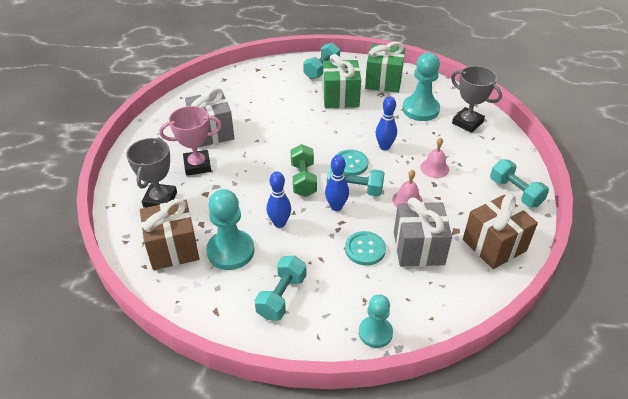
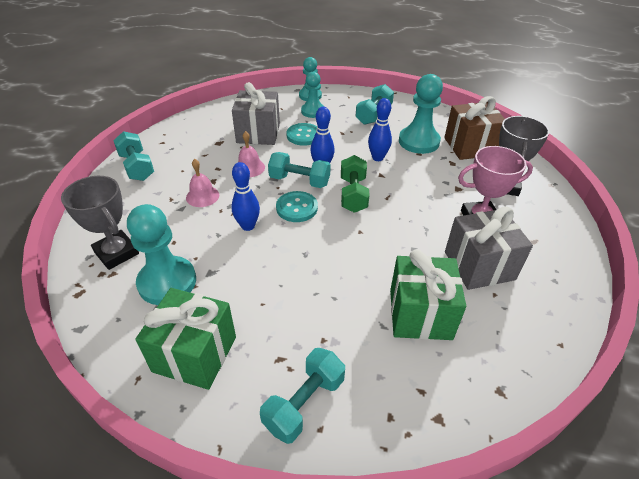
camera: 175 degrees left, 0 degrees up
green gift [323,54,361,108] -> green gift moved to [390,250,466,340]
brown gift [463,194,538,269] -> none
none -> turquoise pawn [301,72,324,118]

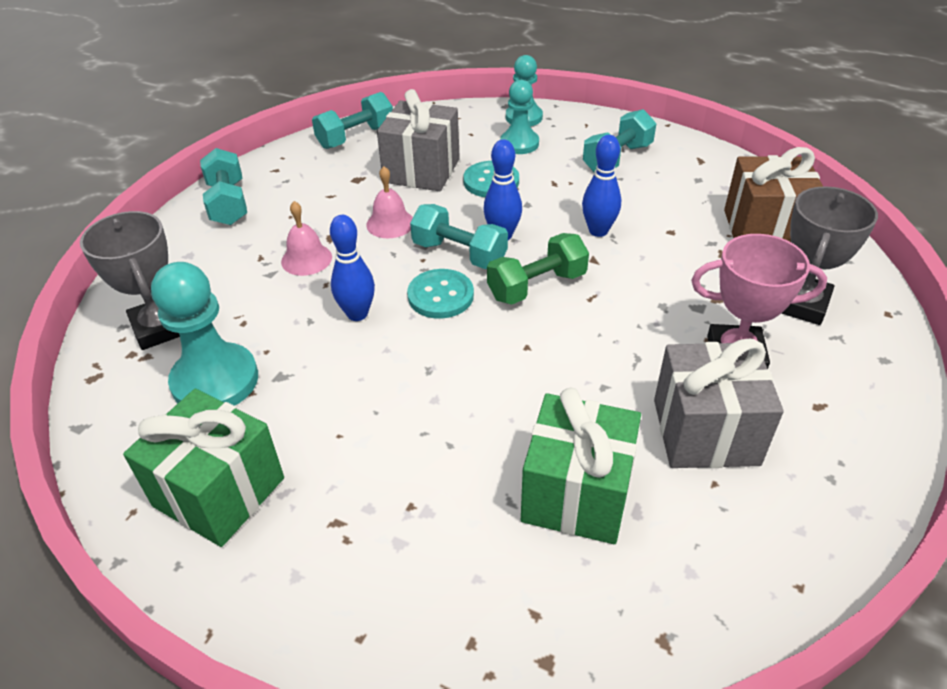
camera: 15 degrees right, 0 degrees up
turquoise dumbbell [260,348,345,444] -> turquoise dumbbell moved to [312,92,393,149]
green dumbbell [341,155,370,213] -> green dumbbell turned 45 degrees clockwise [487,233,589,305]
turquoise pawn [399,74,443,154] -> none

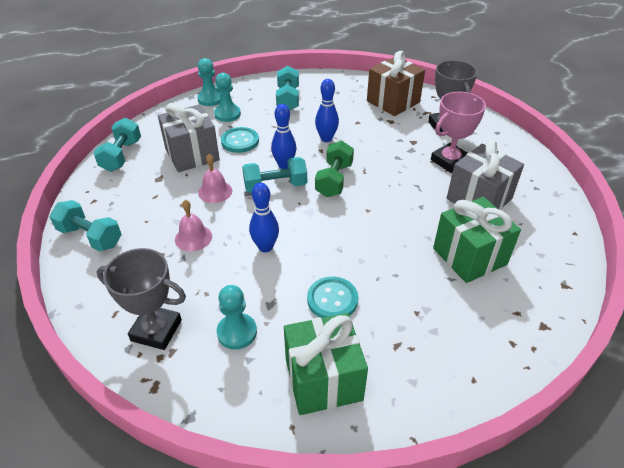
camera: 45 degrees left, 0 degrees up
turquoise pawn [151,262,258,406] -> turquoise pawn [217,285,257,350], size x0.64
turquoise button [407,269,474,319] -> turquoise button moved to [307,277,358,318]

